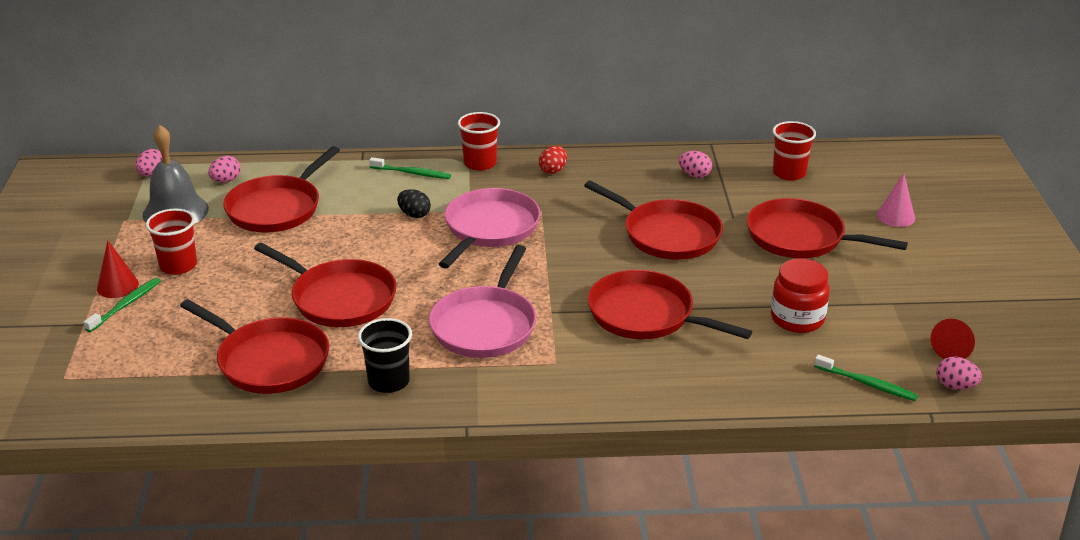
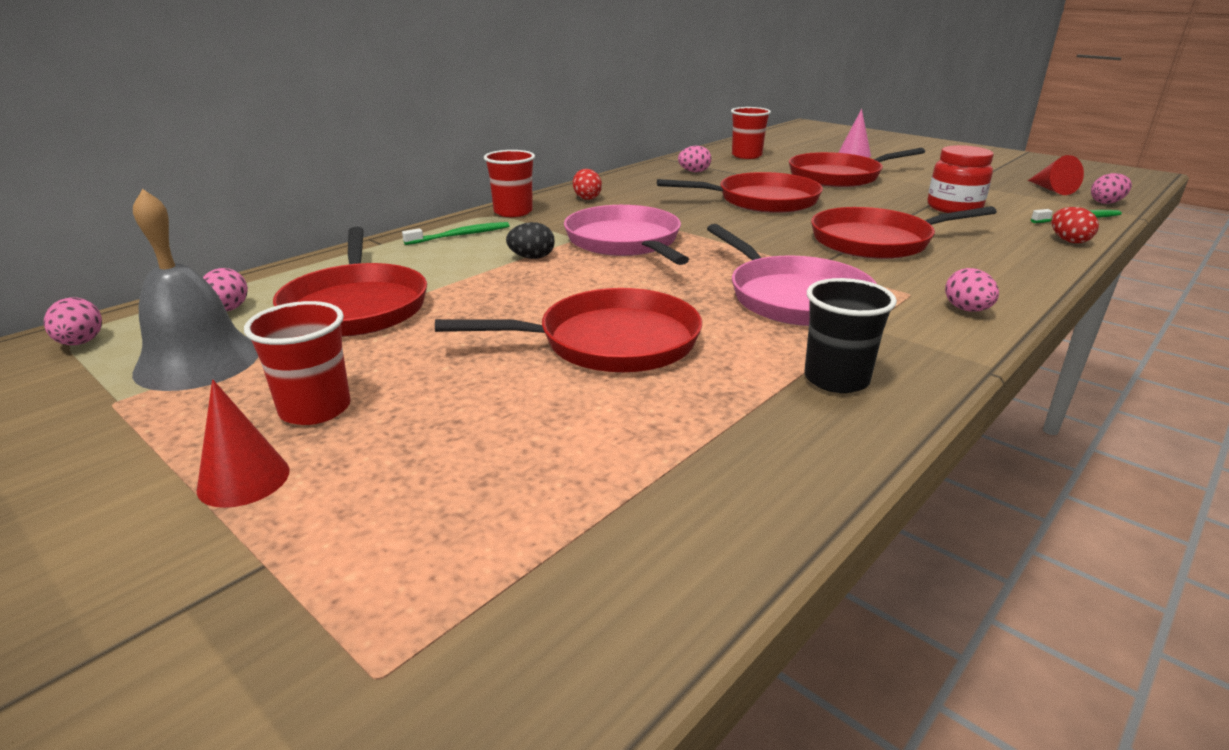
camera: 45 degrees left, 5 degrees down
green toothbrush [84,278,161,332] -> none
red pan [180,299,329,394] -> none
none -> pink egg [945,268,999,312]
none -> red egg [1051,207,1099,243]

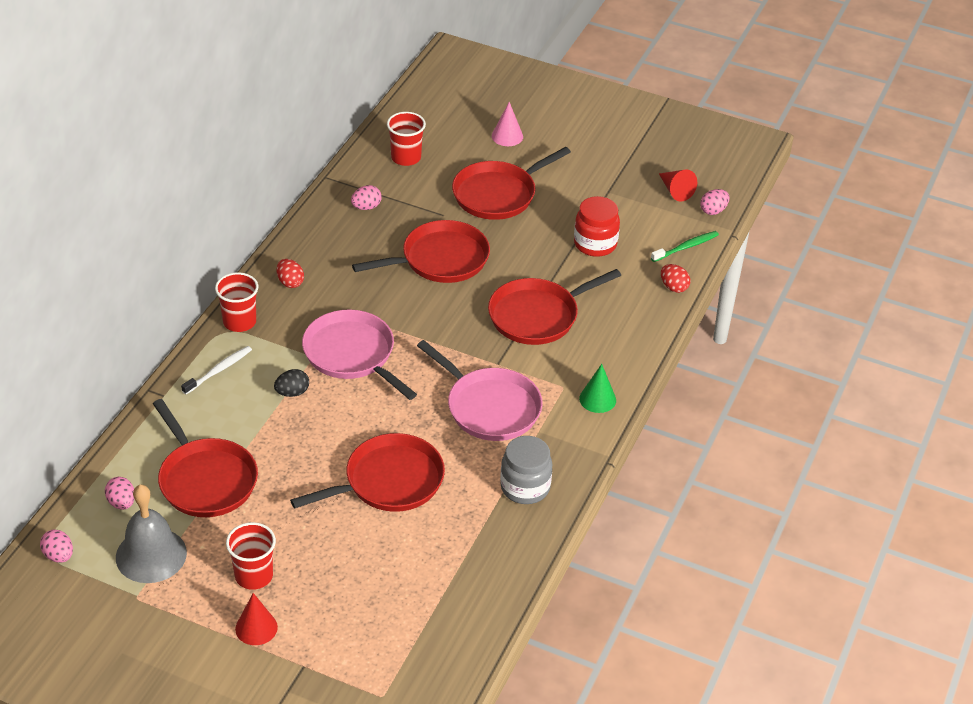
camera: 20 degrees left, 15 degrees up
green toothbrush [402,222,509,245] -> white toothbrush [181,346,252,394]
black cup [805,278,897,393] -> grey jar [500,436,552,504]
pink egg [945,268,999,312] -> green cone [579,364,616,413]

